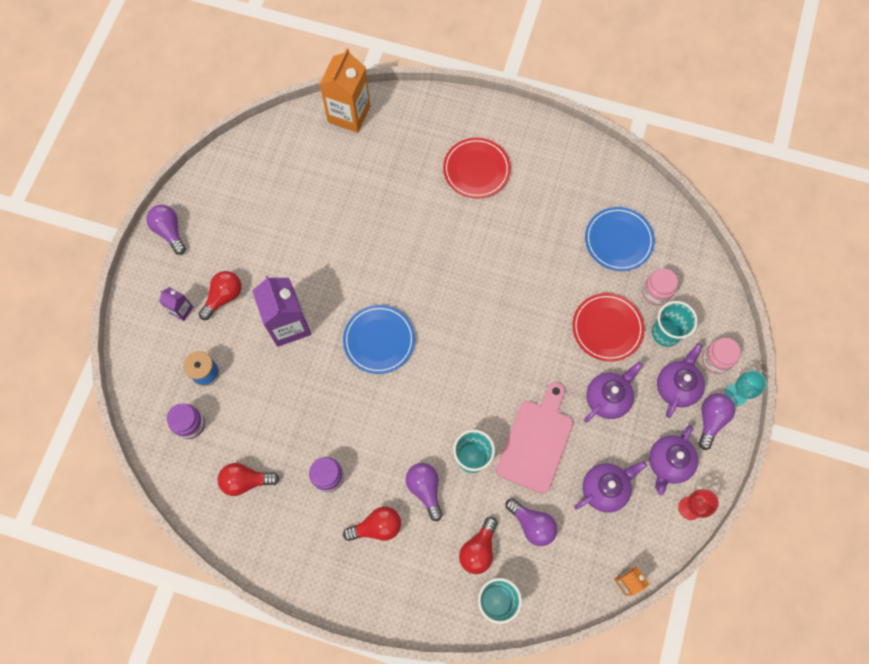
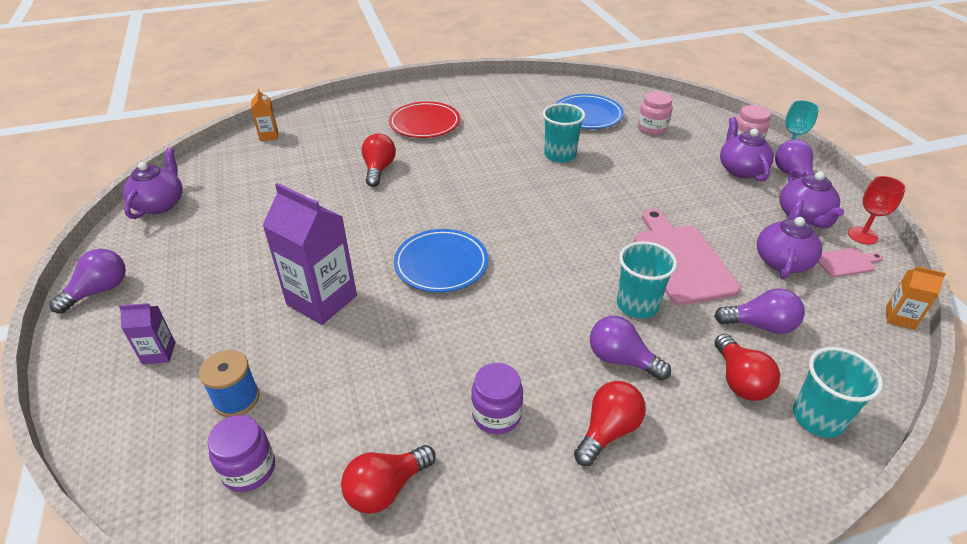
camera: 35 degrees left, 30 degrees down
purple light bulb [146,205,186,255] -> purple light bulb turned 105 degrees clockwise [49,249,126,313]
red light bulb [199,271,242,320] -> red light bulb moved to [361,133,396,187]
orange carton [319,48,370,133] -> orange carton [251,89,278,141], size x0.49
red plate [572,293,644,362] -> none
purple teapot [584,362,643,423] -> purple teapot moved to [123,148,183,219]
turquoise cup [652,301,698,347] -> turquoise cup moved to [543,103,585,163]
none -> pink cutting board [818,248,883,277]

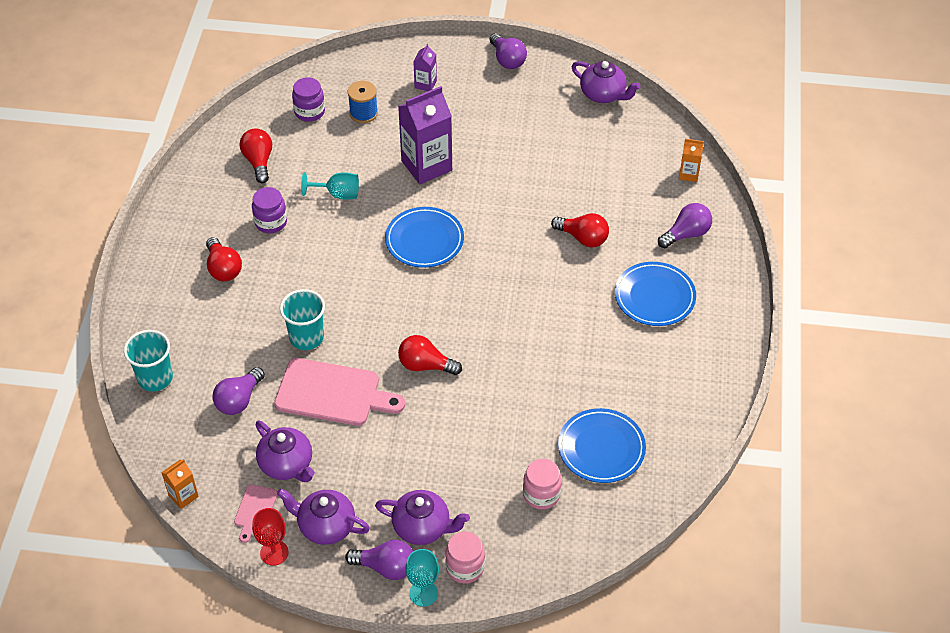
camera: 115 degrees right, 10 degrees up
red plate [389,101,460,138] -> blue plate [615,262,696,326]
turquoise cup [543,103,585,163] -> none
purple light bulb [590,316,671,380] -> purple light bulb moved to [658,203,712,248]
red light bulb [715,334,780,401] -> red light bulb moved to [398,335,462,375]
none -> turquoise goblet [301,172,359,200]

